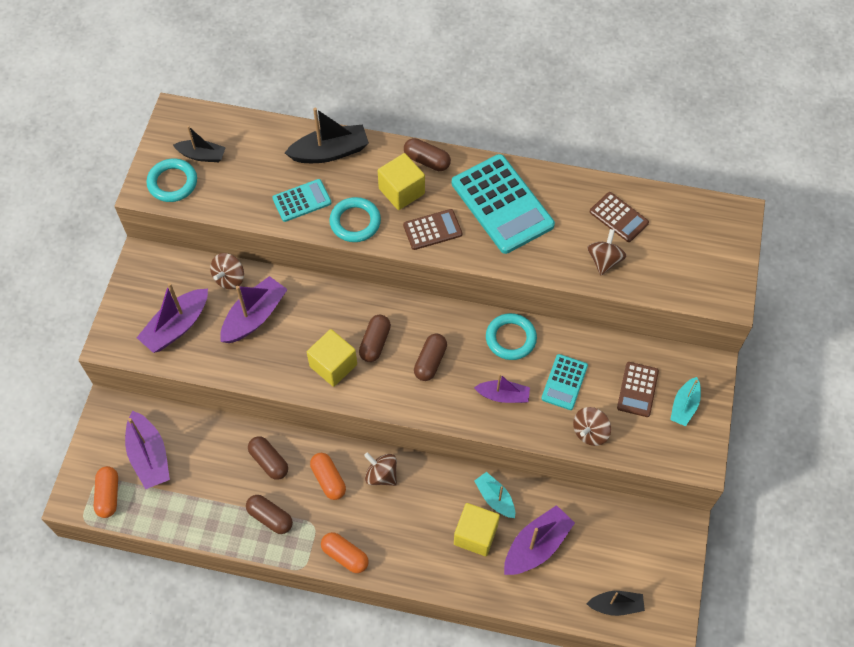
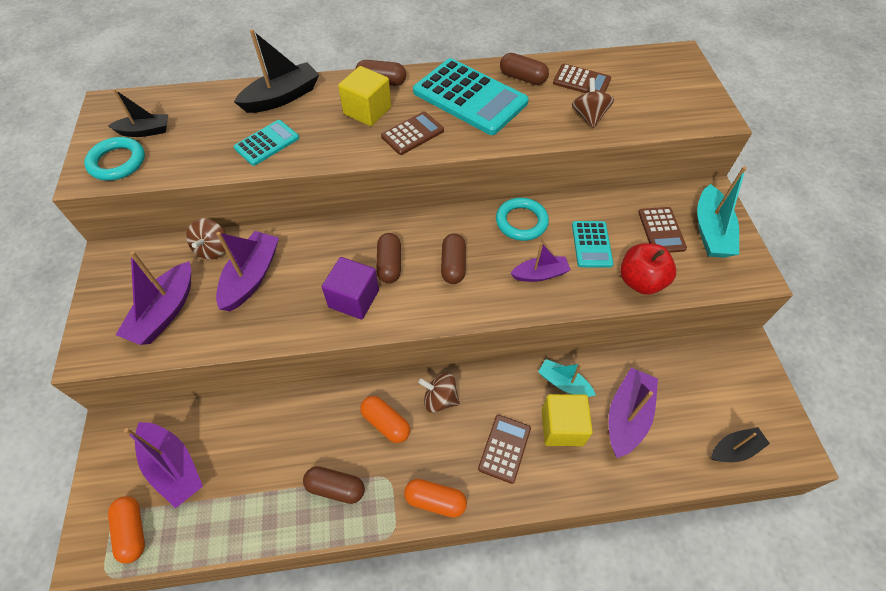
camera: 20 degrees left, 5 degrees down
brown capsule [248,436,288,480] -> brown capsule moved to [500,53,549,85]
yellow cube [307,329,357,387] -> purple cube [322,257,379,319]
turquoise ring [329,197,381,242] -> none
brown spinning top [573,407,611,446] -> red apple [620,243,676,295]
turquoise boat [670,377,701,426] -> turquoise boat [697,166,747,258], size x1.58
none -> brown calculator [478,415,531,484]

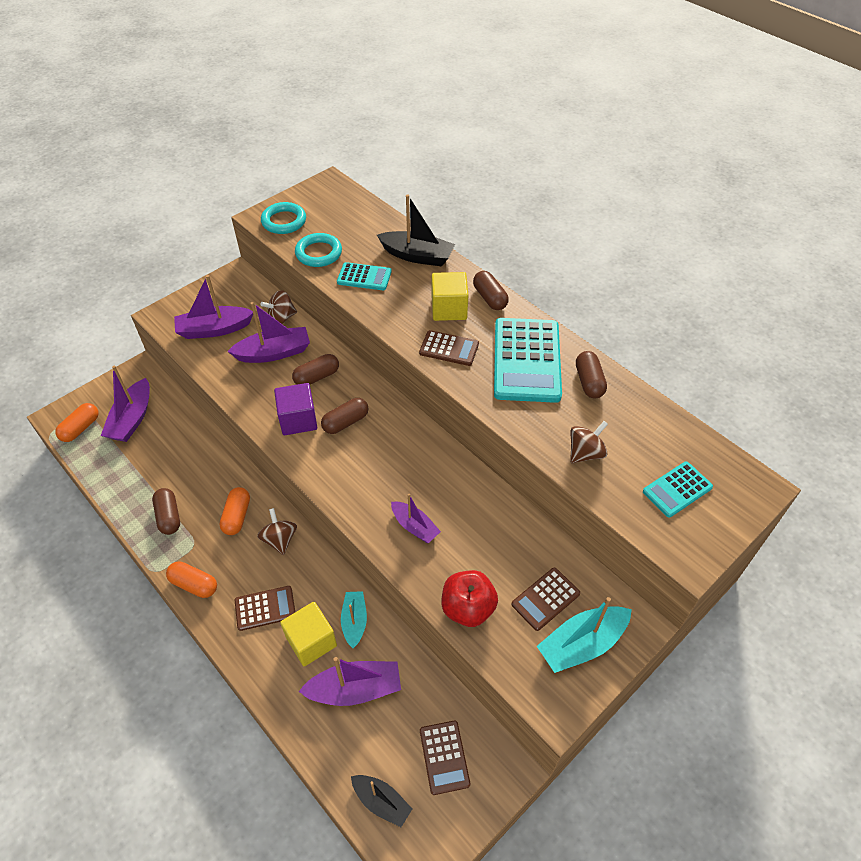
camera: 55 degrees right, 5 degrees down
black boat [108,89,168,137] -> none
orange capsule [404,479,467,518] -> orange capsule turned 45 degrees counterclockwise [166,561,217,598]
brown capsule [441,233,466,284] -> brown capsule moved to [292,354,339,385]
turquoise ring [496,198,549,241] -> turquoise ring moved to [295,233,342,267]
brown calculator [553,64,611,93] -> brown calculator moved to [420,721,470,795]
turquoise calculator [572,221,613,268] -> turquoise calculator moved to [643,461,713,517]

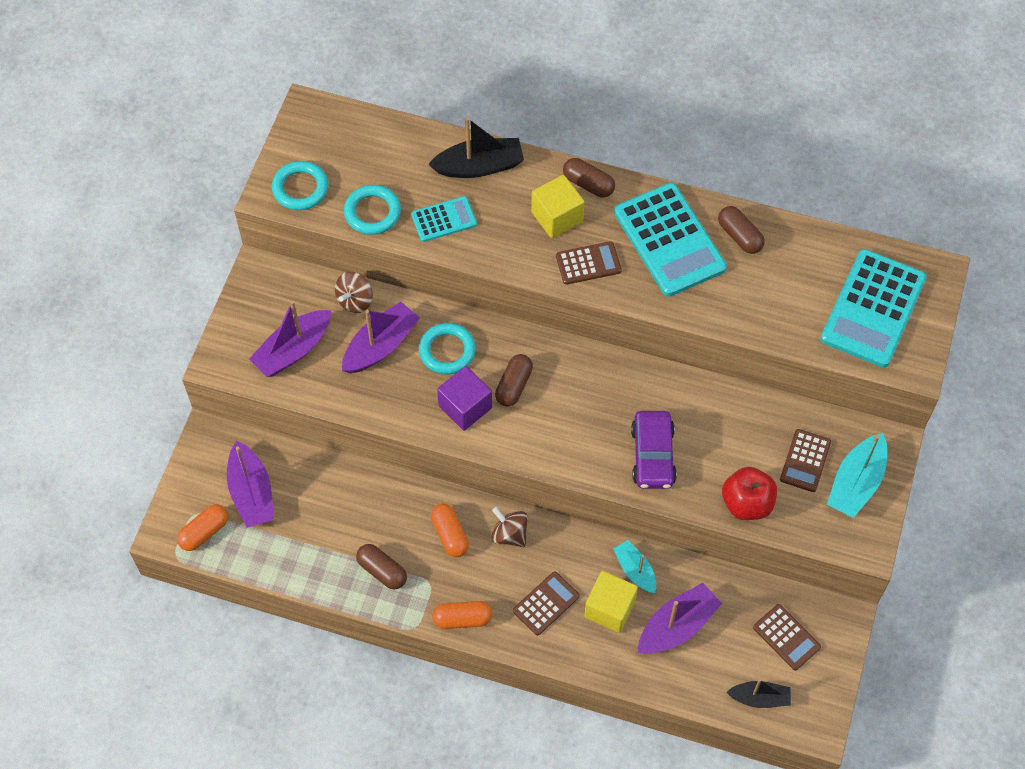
camera: 30 degrees left, 10 degrees up
orange capsule [55,403,98,442] -> orange capsule turned 45 degrees clockwise [177,504,228,551]
brown capsule [292,354,339,385] -> turquoise ring [419,323,476,374]
purple boat [391,494,441,543] -> purple car [631,411,677,489]
brown spinning top [570,421,608,463] -> none
turquoise calculator [643,461,713,517] -> turquoise calculator [820,249,927,368], size x1.93

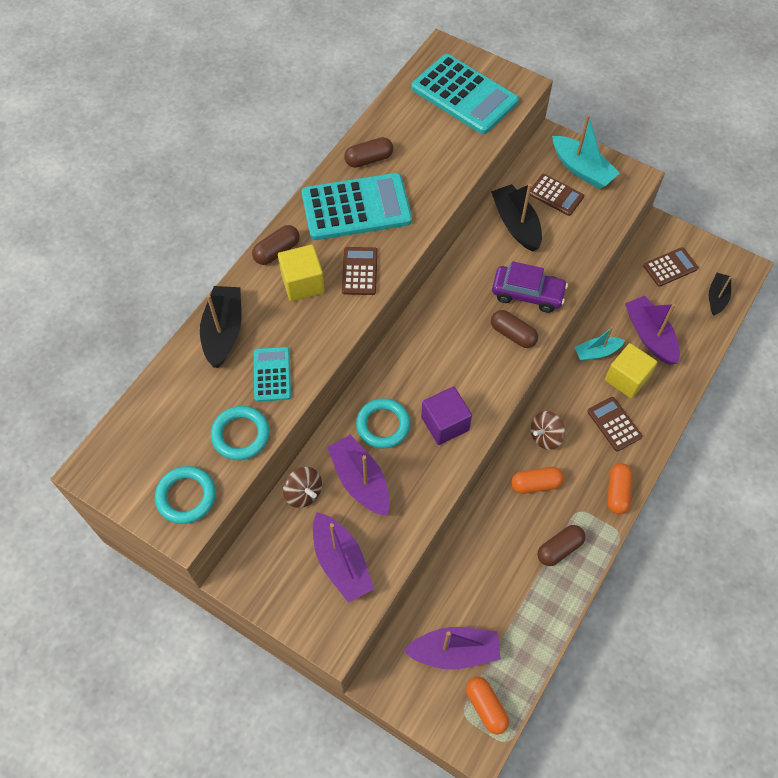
camera: 75 degrees left, 0 degrees up
brown capsule [495,354,533,407] -> brown capsule moved to [491,310,538,348]
red apple [722,467,777,520] -> none
none -> black boat [491,183,542,251]

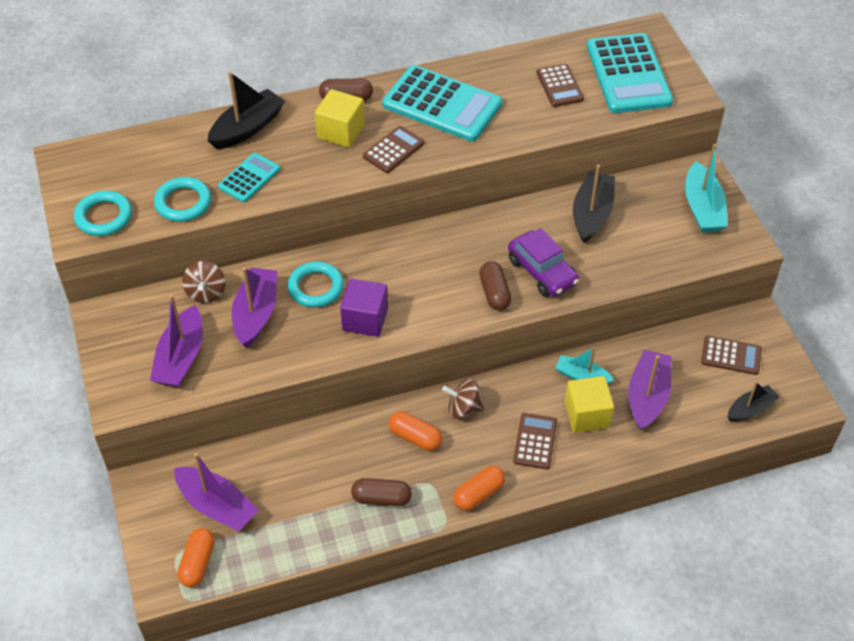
camera: 40 degrees right, 10 degrees down
brown capsule [344,137,393,168] -> none
brown calculator [530,174,584,216] -> brown calculator moved to [536,64,584,107]

